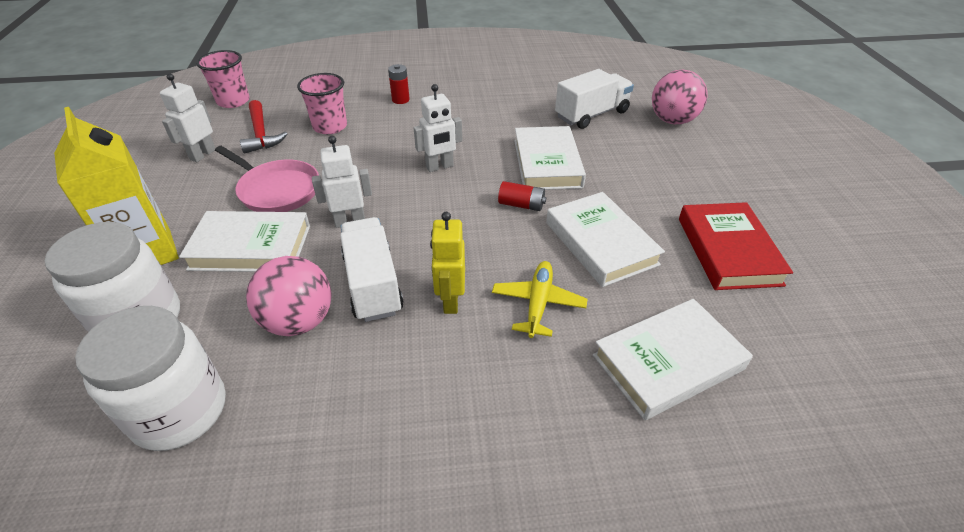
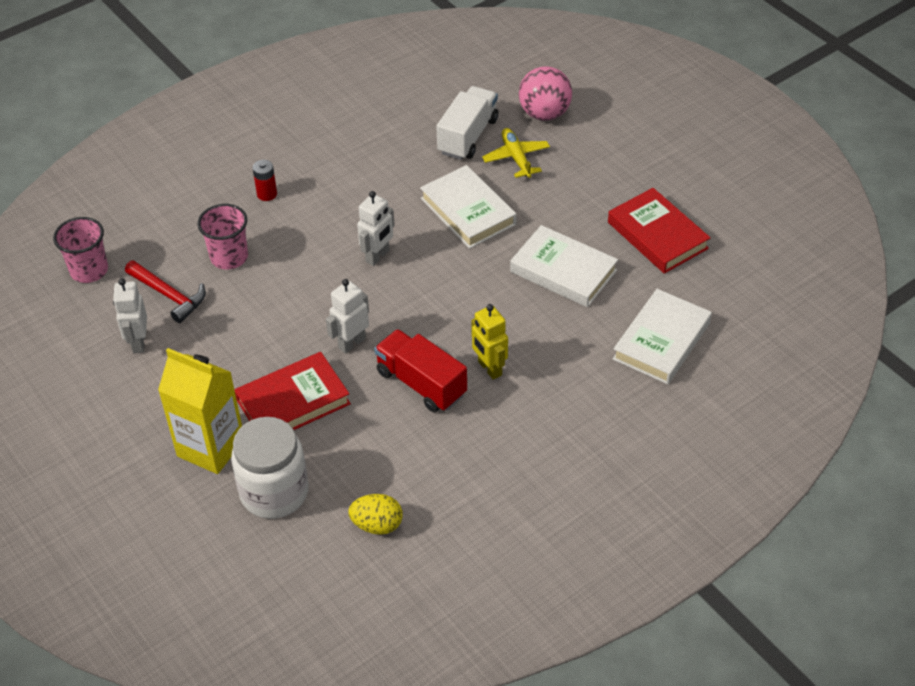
camera: 30 degrees left, 5 degrees up
white jar [75,306,226,451] -> yellow egg [348,494,403,535]
white book [179,211,310,272] -> red book [235,352,351,430]
pink pan [215,146,319,212] -> none
pink ball [246,256,332,336] -> none
white truck [340,217,404,322] -> red truck [374,329,467,412]
yellow plane [492,261,587,338] -> yellow plane moved to [482,128,550,178]
red battery [498,181,546,211] -> none

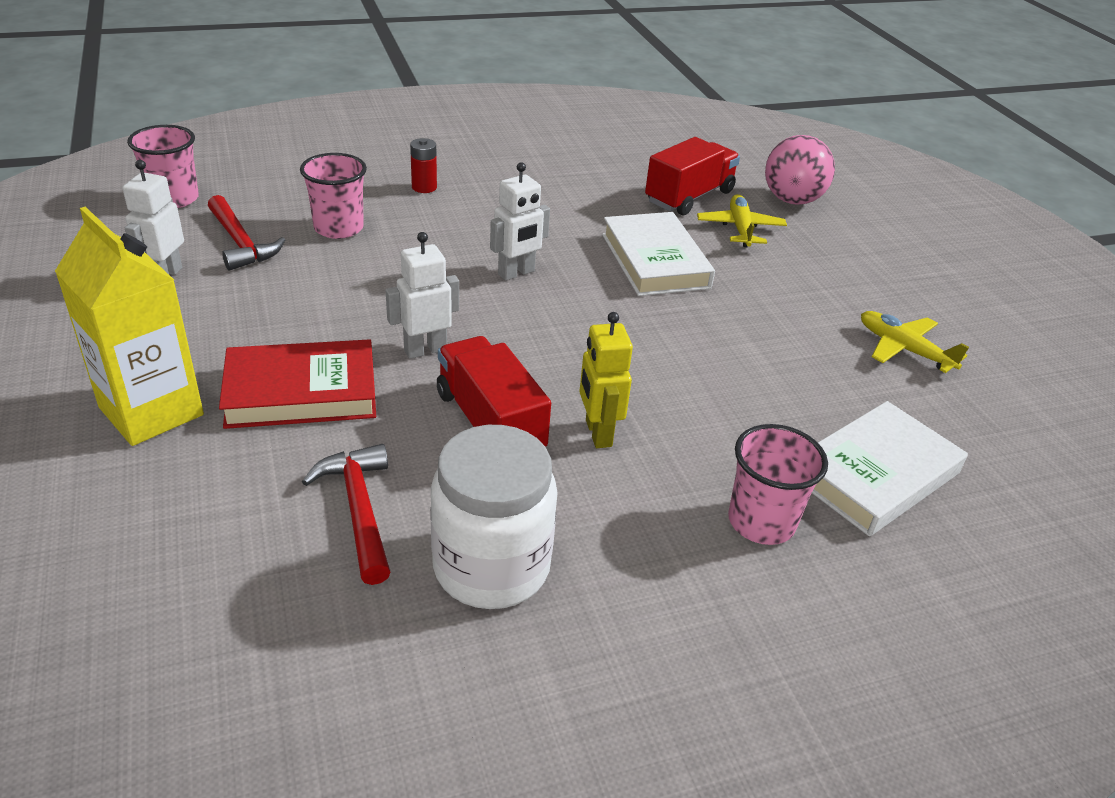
camera: 15 degrees right, 10 degrees down
white jar [231,417,309,519] -> white jar moved to [430,425,557,609]
yellow egg [348,494,403,535] -> none
white truck [436,86,498,160] -> red truck [645,137,740,215]
white book [510,225,618,307] -> none
red book [608,188,711,274] -> yellow plane [861,311,969,373]
none -> red hammer [302,444,390,585]
none -> pink cup [728,424,828,545]

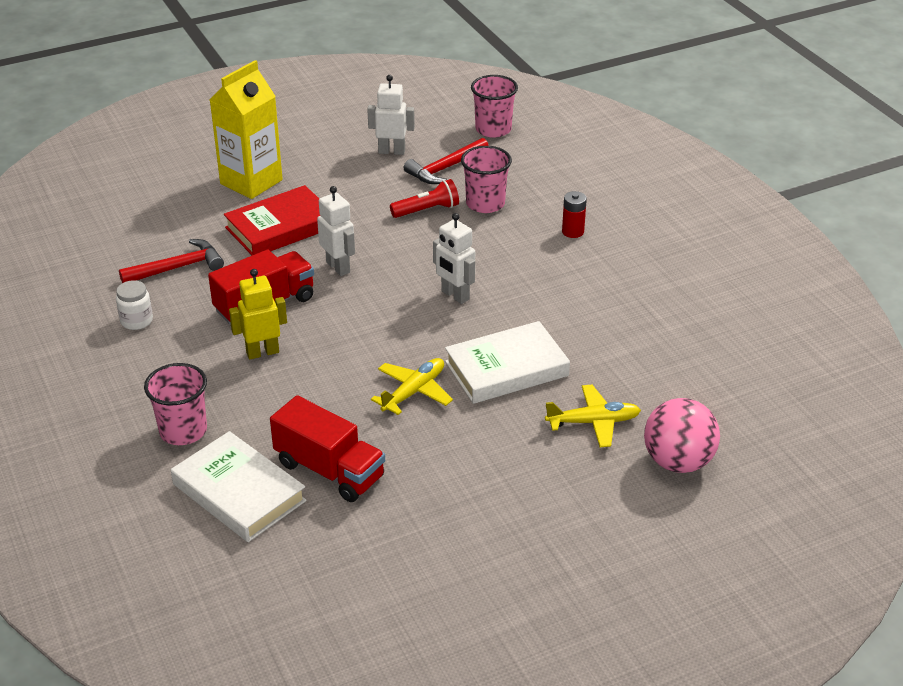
camera: 85 degrees right, 0 degrees up
red book [219,339,376,429] -> red book turned 75 degrees clockwise [224,185,320,255]
white jar [430,425,557,609] -> white jar [116,280,153,330], size x0.47
red truck [645,137,740,215] -> red truck moved to [270,395,385,502]
yellow plane [861,311,969,373] -> yellow plane moved to [371,358,453,415]
none -> red flashlight [390,179,459,218]

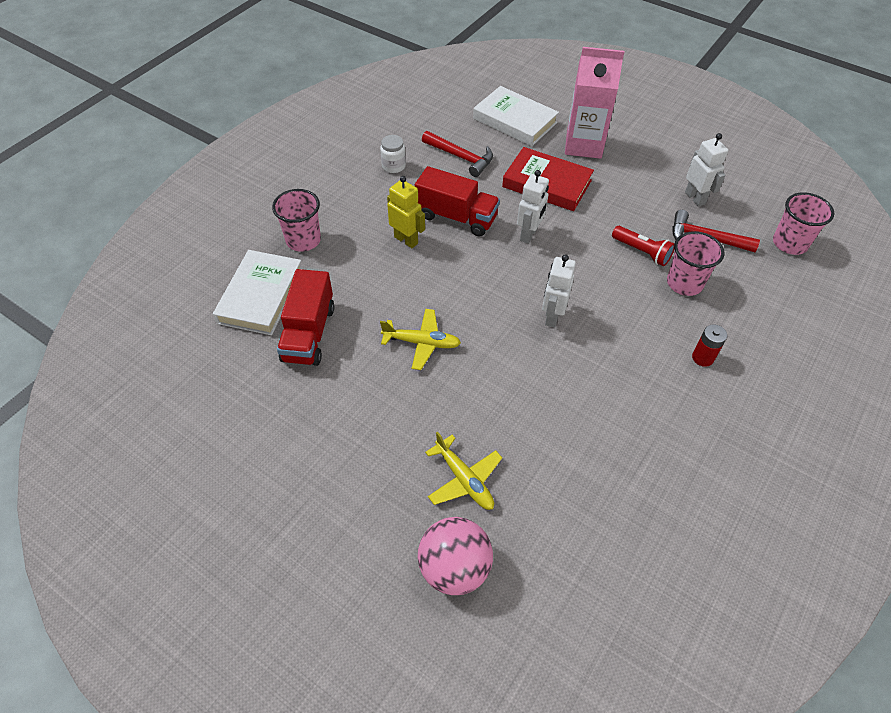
camera: 60 degrees right, 15 degrees up
yellow carton [210,60,283,199] -> pink carton [565,47,624,159]
white book [445,321,570,404] -> white book moved to [473,86,559,146]

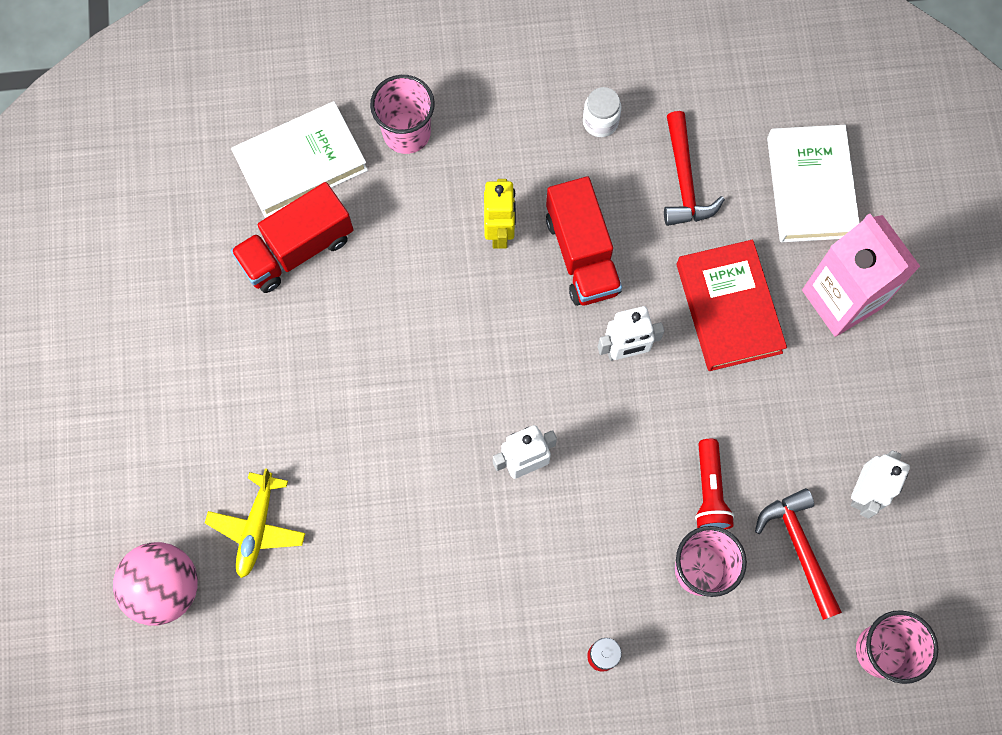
camera: 50 degrees right, 20 degrees up
yellow plane [380,309,461,370] -> none

